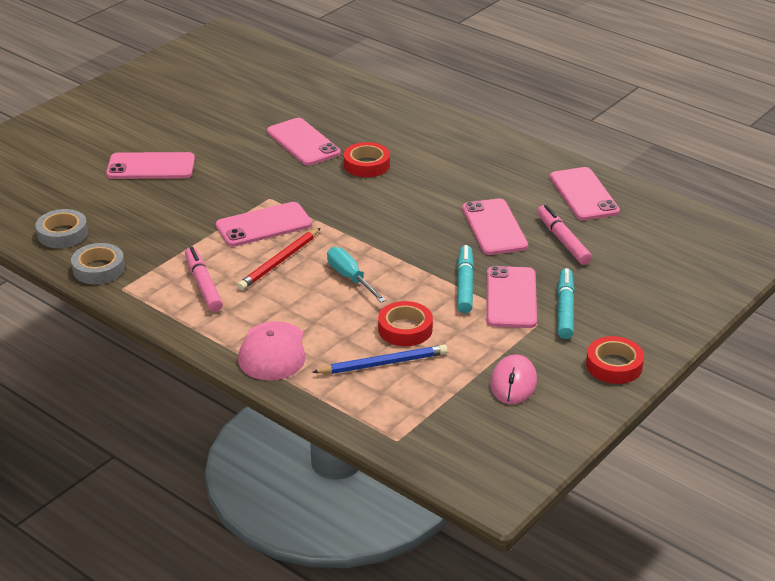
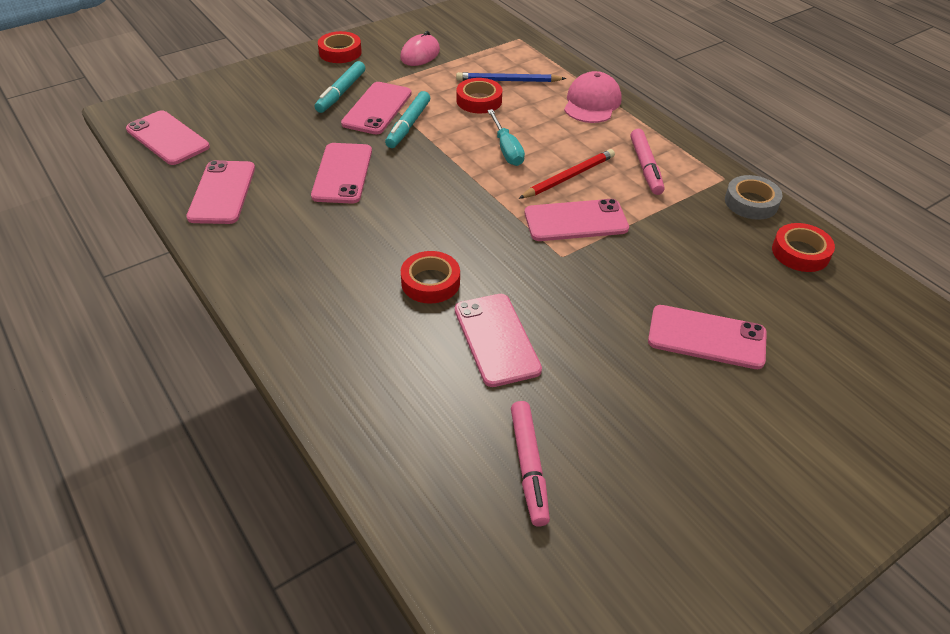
camera: 165 degrees left, 10 degrees up
grey tape [36,209,88,248] -> red tape [772,223,835,272]
pink marker [537,205,592,265] -> pink marker moved to [511,401,550,526]
none -> pink phone [126,110,210,165]

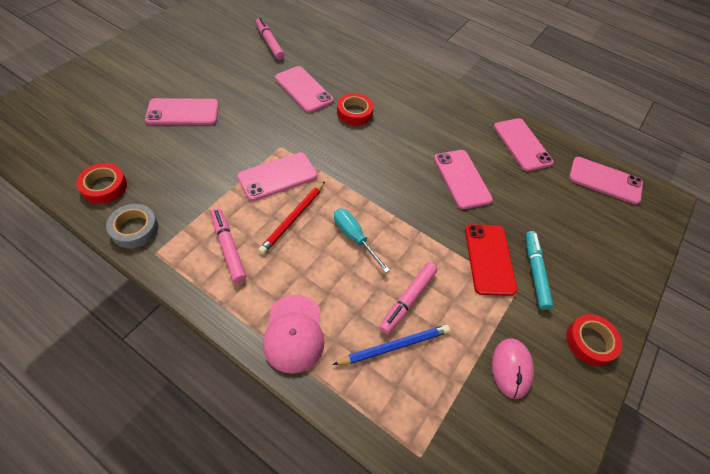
camera: 155 degrees right, 10 degrees up
pink phone [341,82,412,134] -> red phone [465,224,517,296]
turquoise marker [385,91,430,148] -> none
red tape [456,78,502,113] -> pink marker [379,262,438,335]

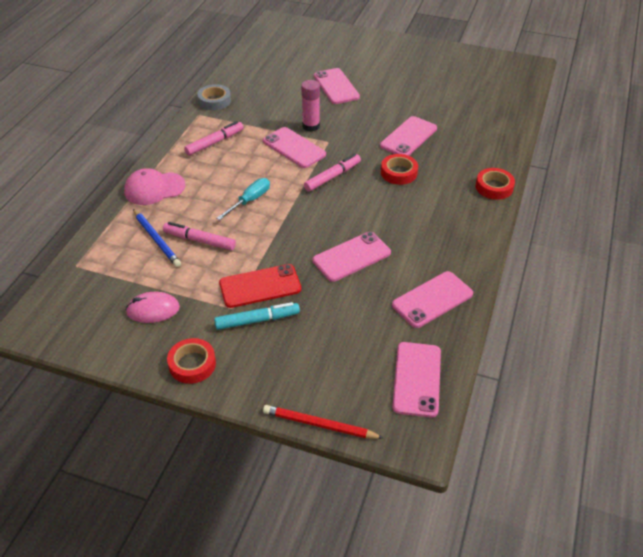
camera: 80 degrees right, 10 degrees down
red tape [76,163,127,204] -> red tape moved to [476,168,515,200]
pink marker [256,17,284,60] -> pink marker moved to [304,154,361,192]
red pencil [258,182,325,254] -> red pencil moved to [263,405,383,439]
none -> pink glue stick [301,80,320,132]

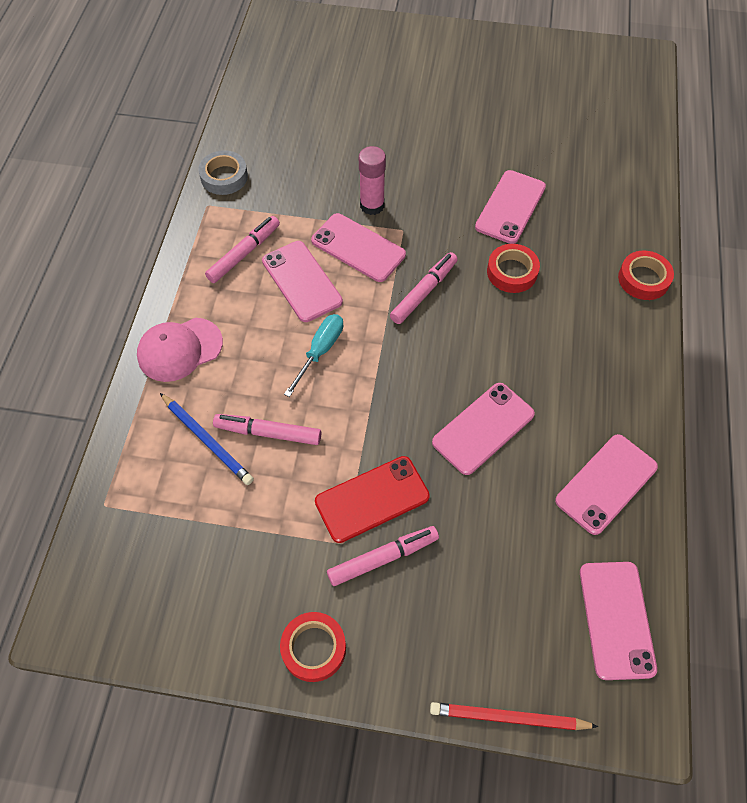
camera: 10 degrees left, 15 degrees up
pink mouse [126,292,180,323] -> none
turquoise marker [214,302,300,330] -> pink marker [327,526,439,586]
pink phone [314,68,360,104] -> pink phone moved to [262,241,343,322]

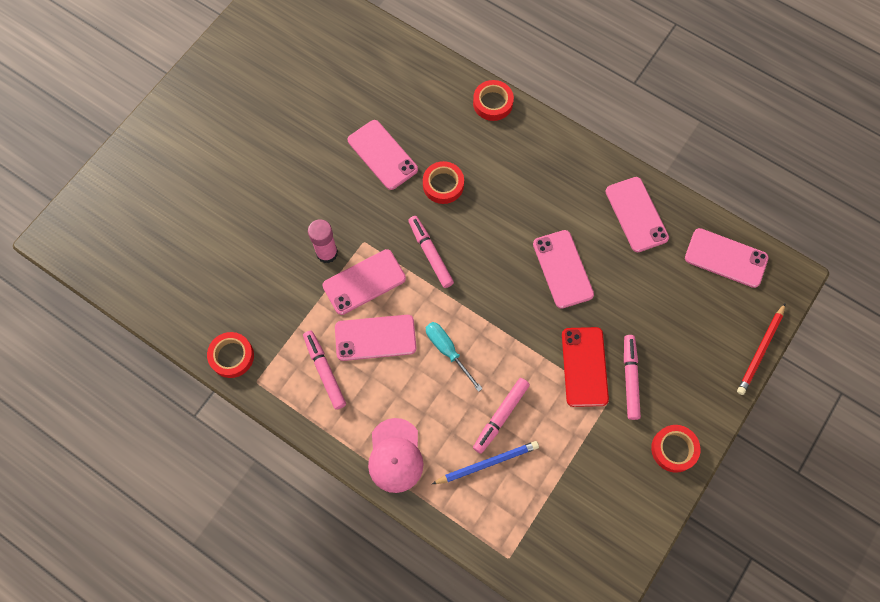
camera: 65 degrees left, 10 degrees up
grey tape [198,150,248,195] -> red tape [207,332,254,378]

